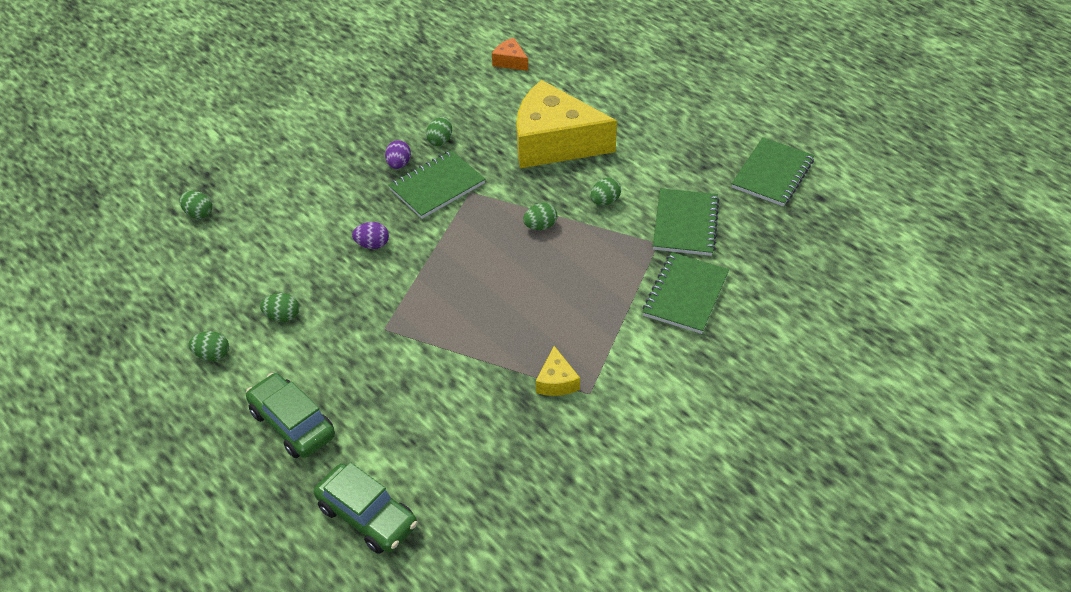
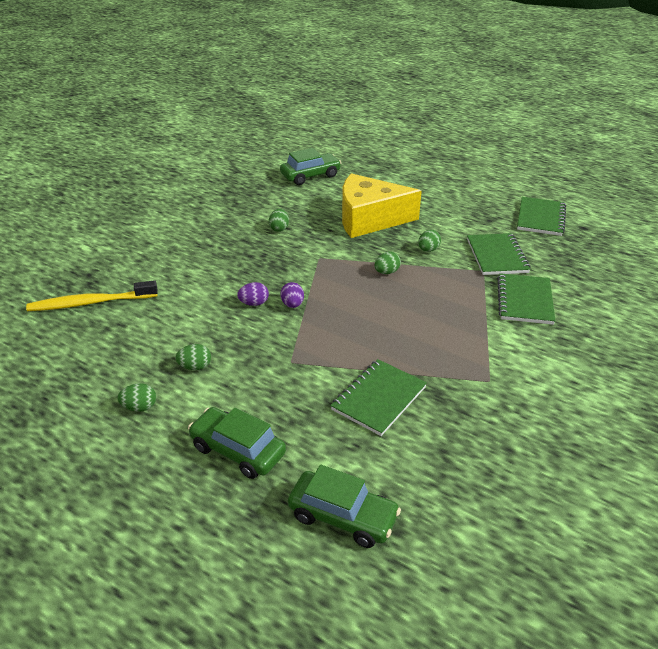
camera: 15 degrees left, 10 degrees down
green egg [179,191,212,219] -> yellow toothbrush [26,280,158,311]
purple egg [385,140,411,169] -> purple egg moved to [280,282,304,308]
green notebook [388,150,485,219] -> green notebook moved to [330,359,427,436]
orange cheese [492,38,528,71] -> green car [280,148,341,185]
yellow cheese [536,346,580,396] -> none

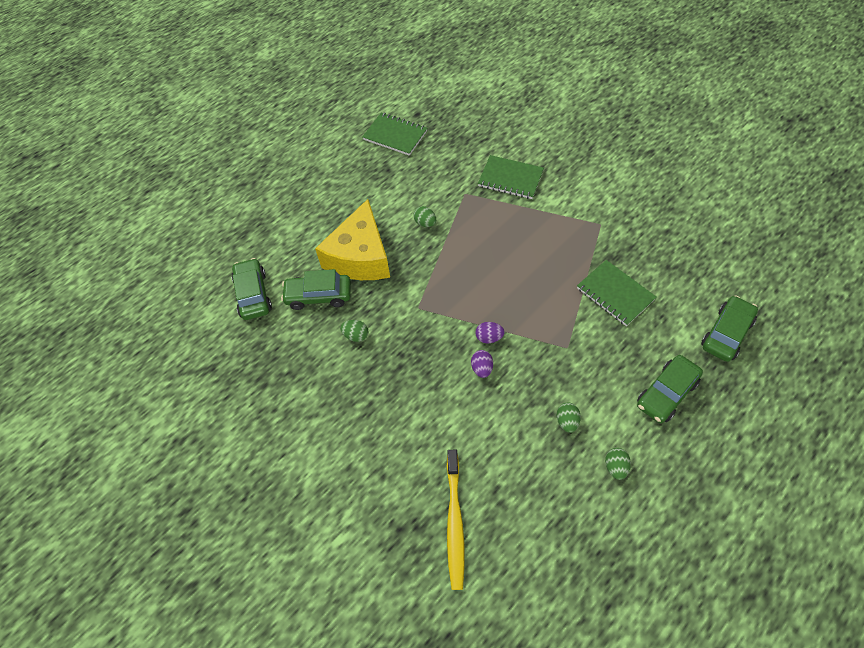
camera: 75 degrees left, 20 degrees up
green egg [375,252,401,274] -> none
green notebook [467,233,531,275] -> none
none -> green car [281,269,351,310]

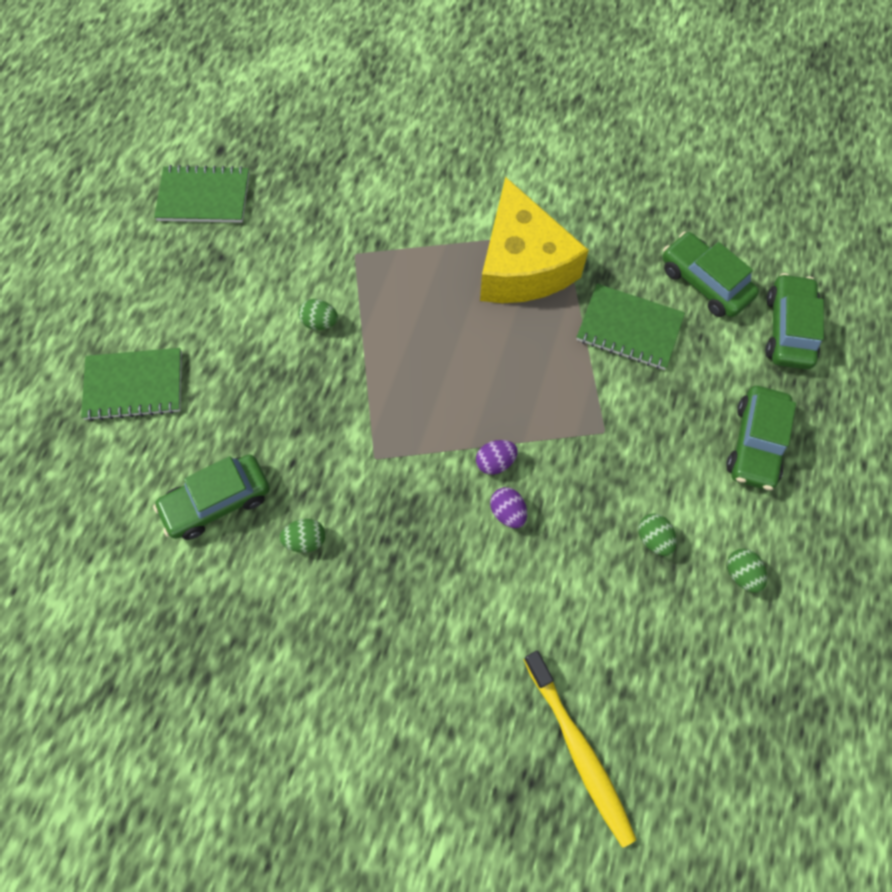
camera: 30 degrees left, 10 degrees up
green car [232,258,272,320] -> green car moved to [662,232,759,317]
yellow cheese [315,199,390,280] -> yellow cheese moved to [480,177,589,303]
green notebook [478,155,544,199] -> green notebook moved to [81,348,182,421]

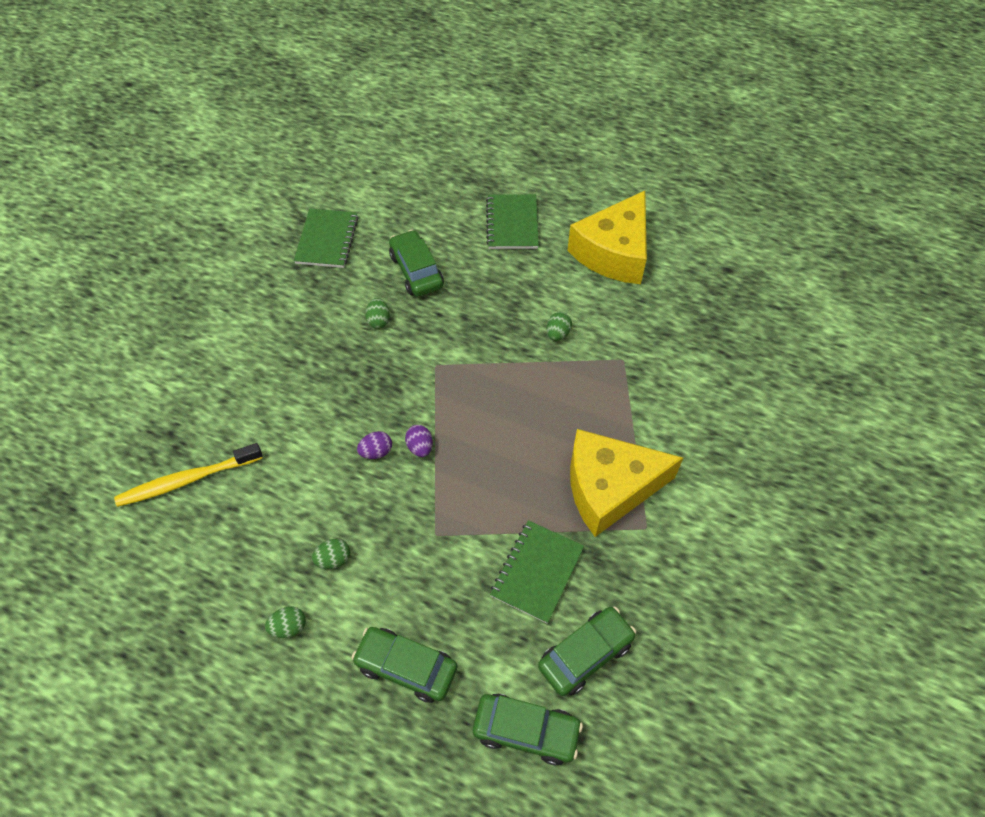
camera: 95 degrees right, 10 degrees down
green notebook [154,165,249,223] -> green notebook moved to [294,209,358,268]
none -> yellow cheese [567,191,647,284]

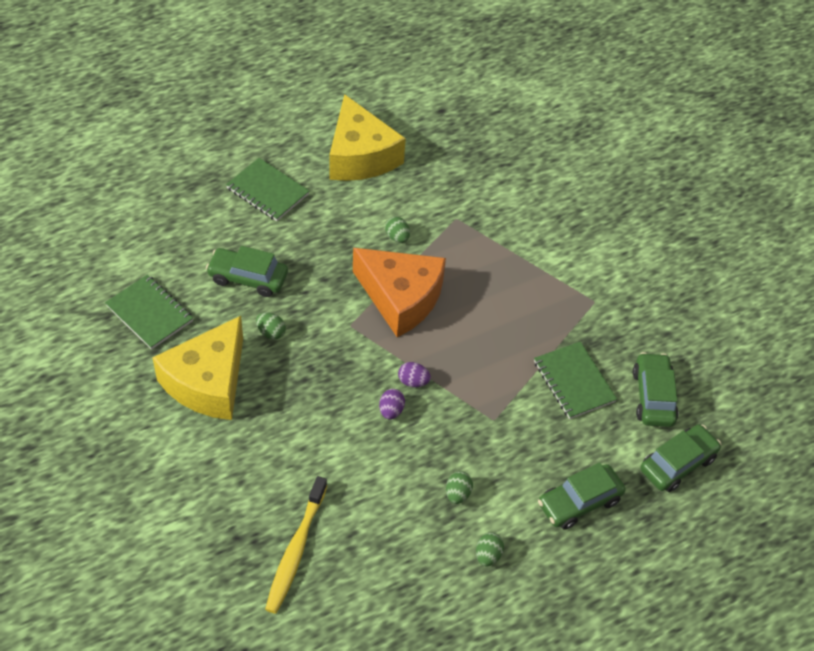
camera: 55 degrees left, 5 degrees down
yellow cheese [570,429,683,537] -> yellow cheese moved to [152,316,243,420]
none -> orange cheese [353,248,446,337]

